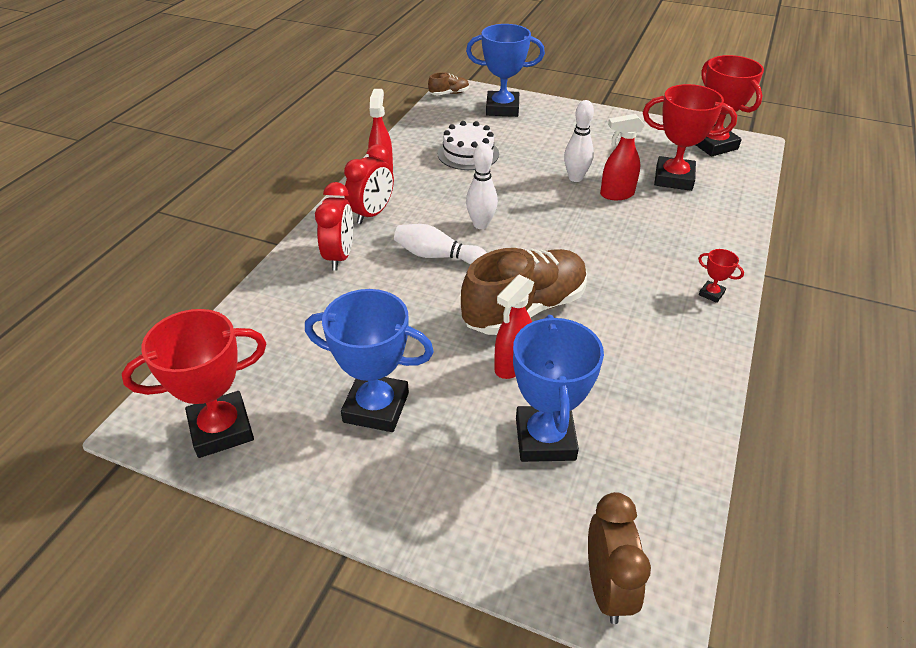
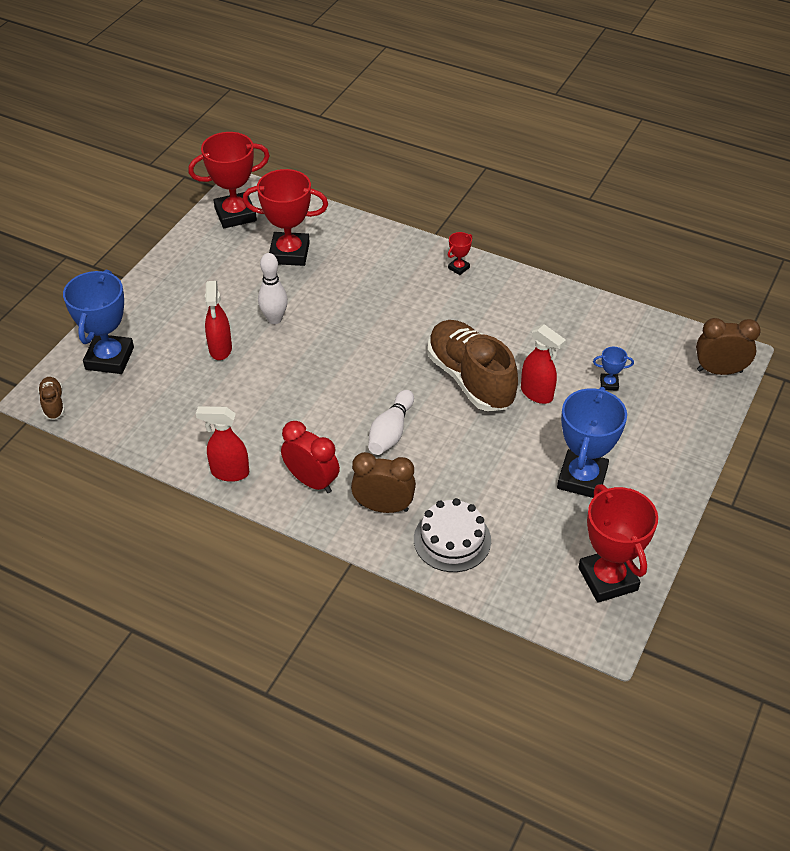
camera: 85 degrees left, 5 degrees up
red clock [315,182,353,270] -> brown clock [351,452,416,513]
white cake [438,121,499,170] -> white cake moved to [414,498,491,572]
white bowling pin [466,143,498,229] -> none
blue trophy [513,315,604,462] -> blue trophy [593,347,634,391], size x0.44
red spray bottle [600,114,645,200] -> red spray bottle moved to [205,281,232,360]
red trophy [643,84,737,191] -> red trophy turned 75 degrees clockwise [243,169,328,266]

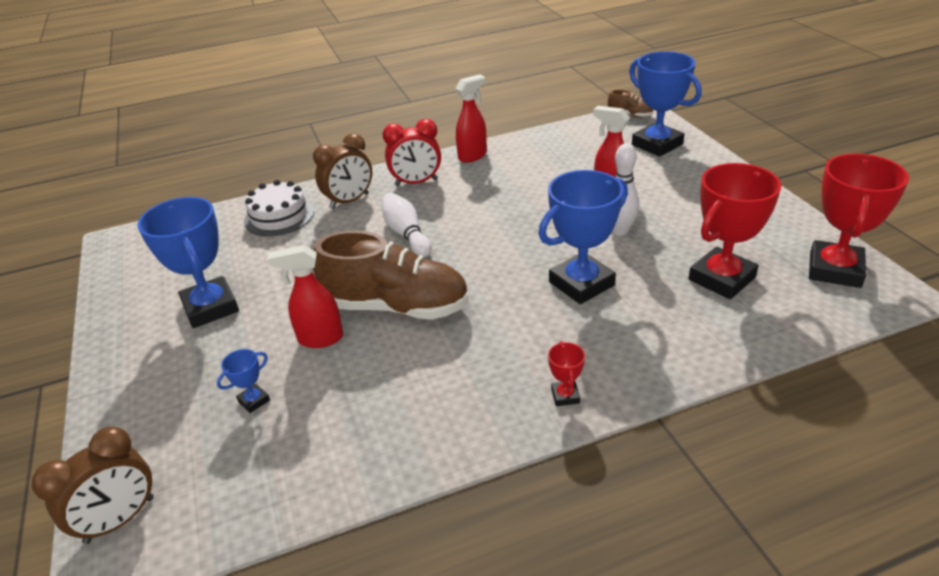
camera: 135 degrees right, 10 degrees down
red trophy [579,484,658,603] -> none
none -> blue trophy [538,170,628,304]

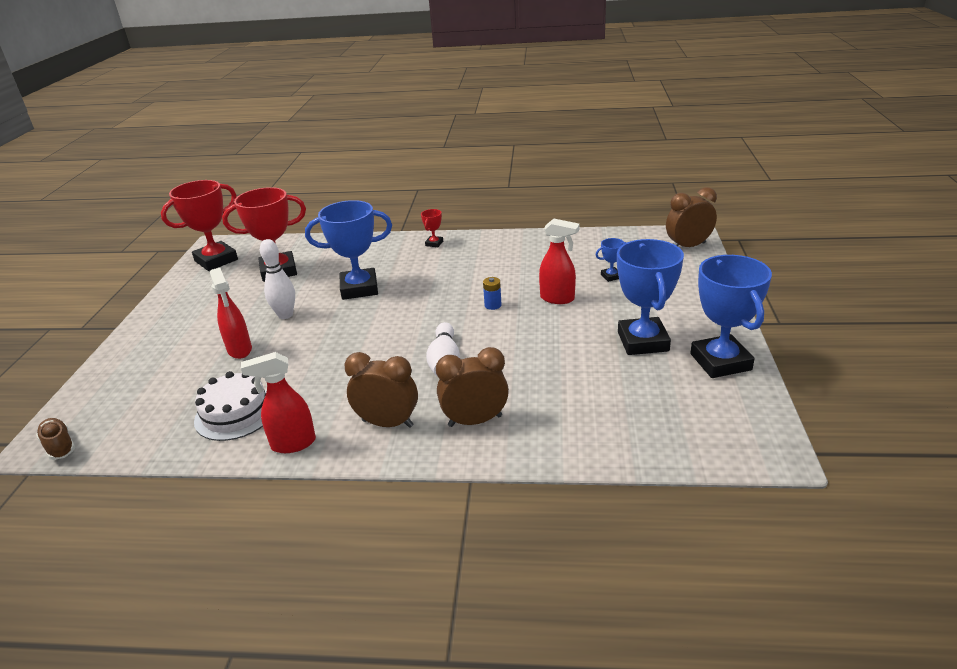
camera: 155 degrees left, 5 degrees down
white cake [244,180,314,236] -> white cake moved to [194,371,267,441]
brown shoe [313,231,469,320] -> blue battery [483,277,502,310]
red clock [383,119,441,186] -> brown clock [344,352,418,428]
blue trophy [629,51,702,157] -> blue trophy moved to [691,255,772,378]

